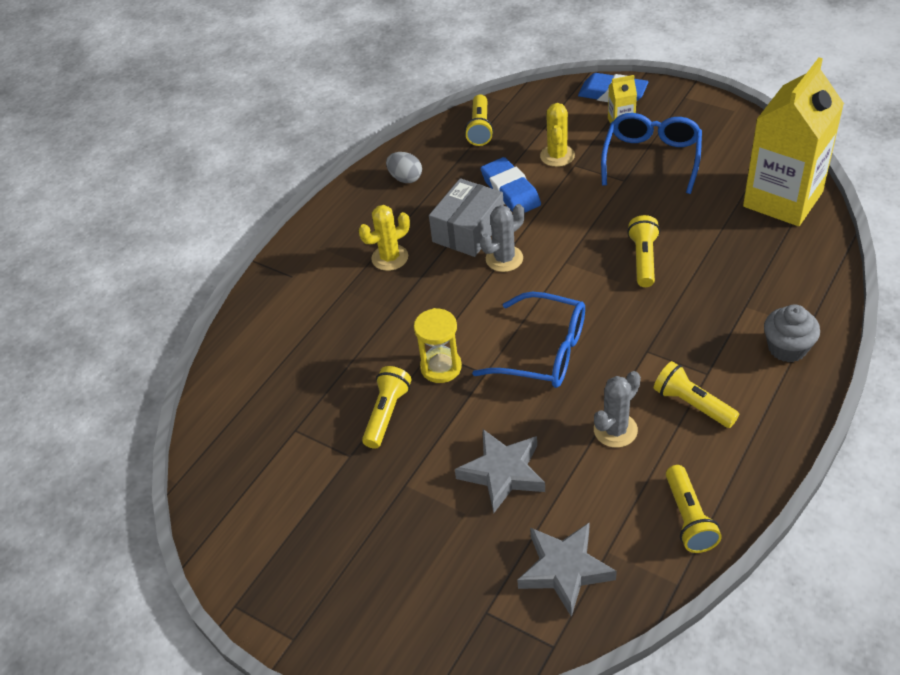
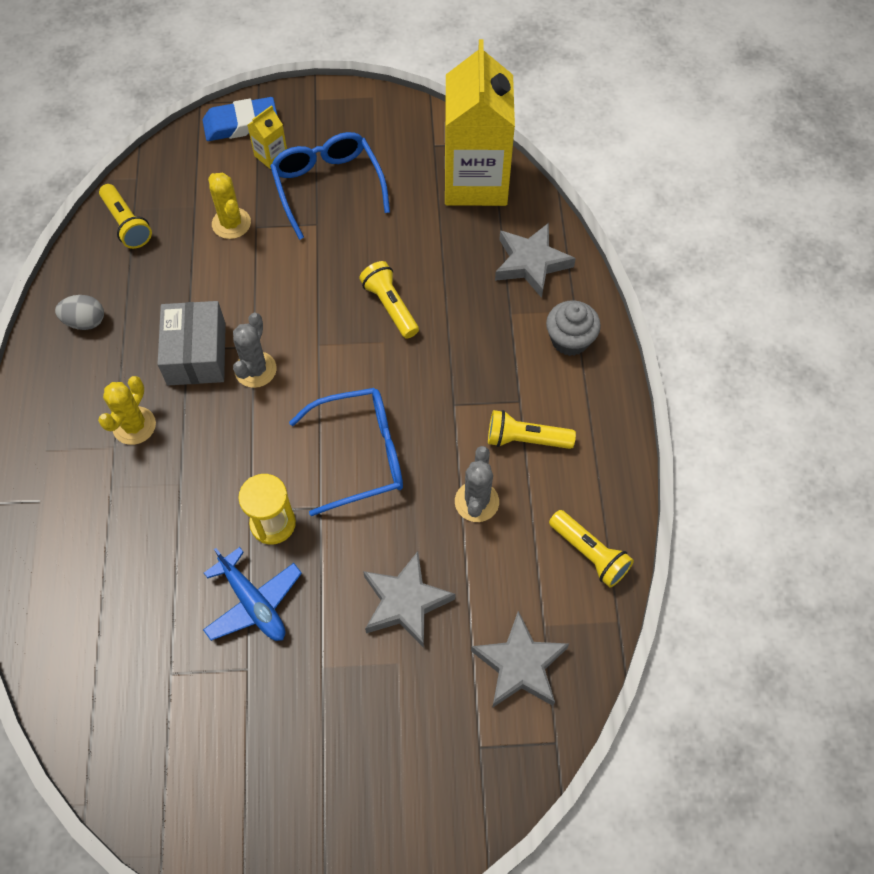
camera: 40 degrees left, 15 degrees up
yellow flashlight [362,366,411,449] -> blue plane [203,547,302,641]
blue eraser [481,157,541,213] -> none
none -> grey star [495,223,576,298]

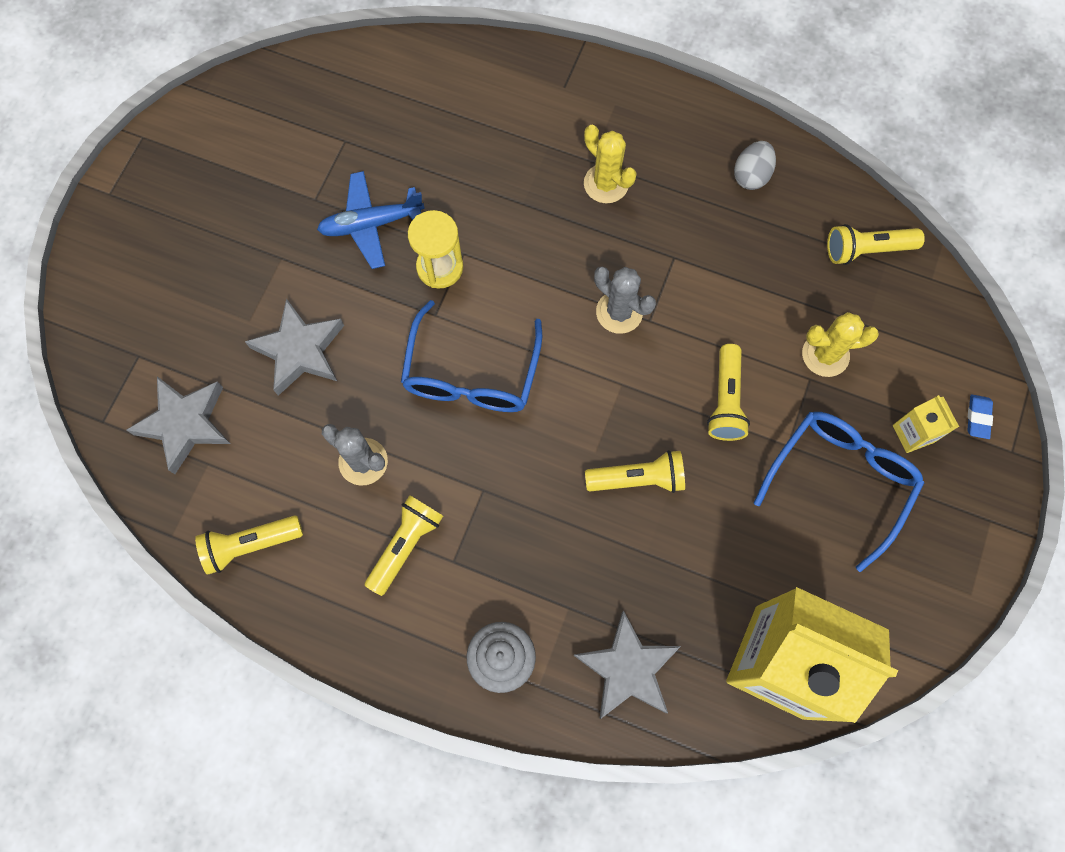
camera: 115 degrees right, 10 degrees up
grey box [157,301,226,386] -> none
blue eraser [202,97,277,141] -> blue eraser [967,394,993,439], size x0.48
blue glasses [270,132,390,240] -> blue glasses turned 60 degrees counterclockwise [754,412,924,572]
none -> yellow flashlight [707,344,750,441]

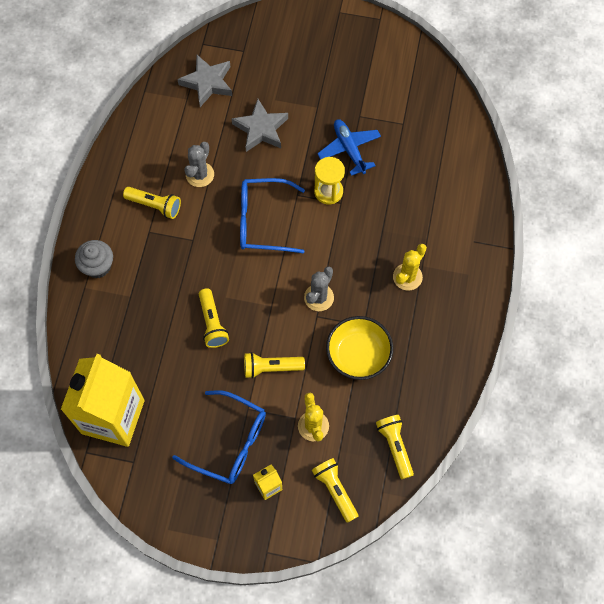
camera: 80 degrees right, 5 degrees down
yellow flashlight [195,515,303,575] -> yellow flashlight moved to [312,458,358,523]
grey star [573,611,681,719] -> none
grey egg [734,141,776,190] -> none
blue eraser [967,394,993,439] -> none
none -> yellow bowl [326,316,393,380]

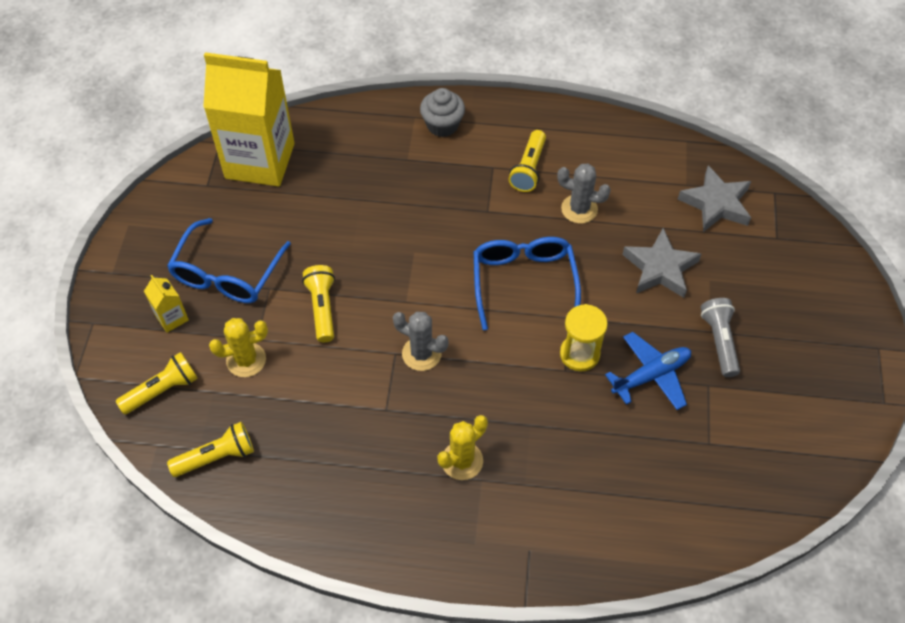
camera: 85 degrees right, 10 degrees down
yellow flashlight [199,288,229,348] -> none
yellow bowl [326,316,393,380] -> none
yellow cactus [393,244,427,290] -> yellow cactus turned 75 degrees counterclockwise [437,415,488,480]
none -> grey flashlight [701,298,740,377]

